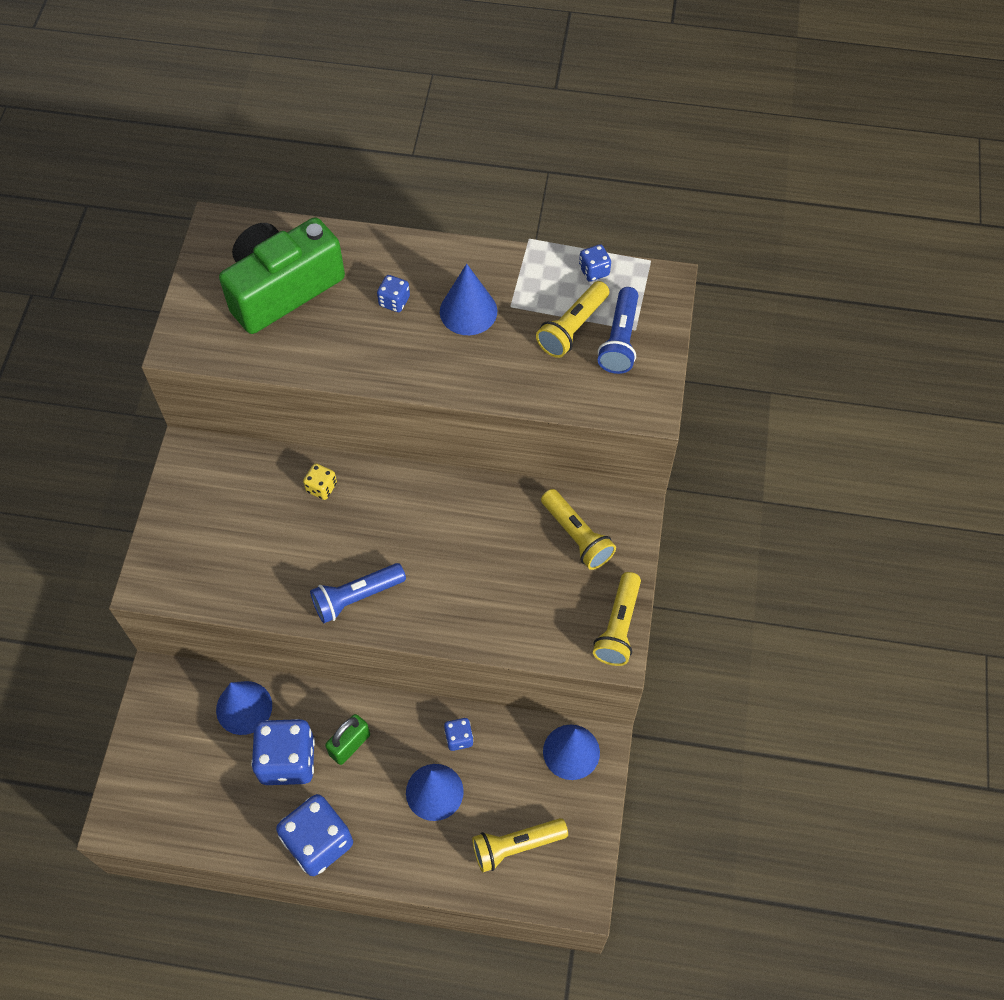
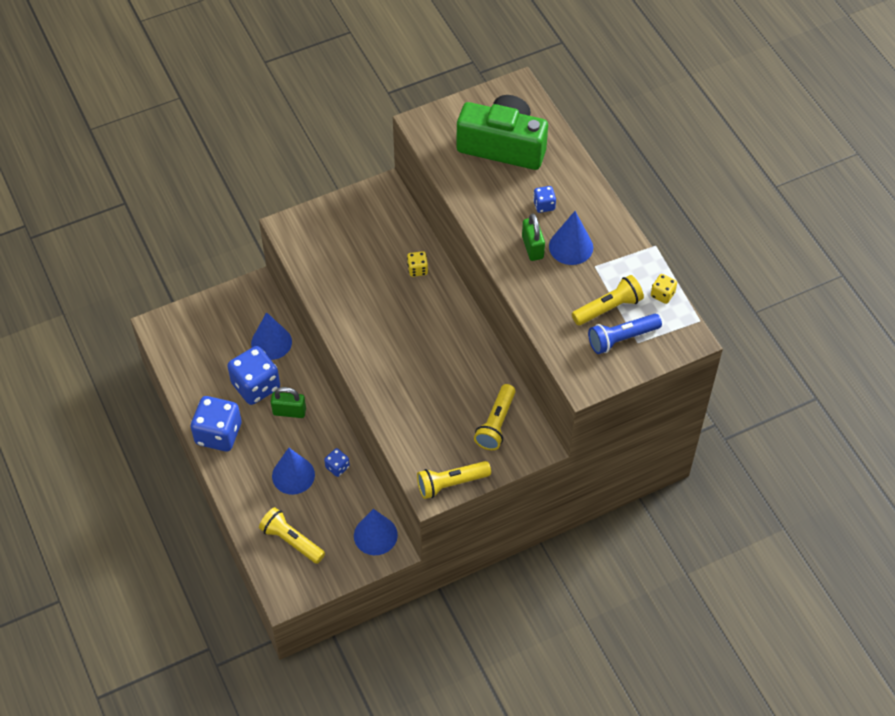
camera: 55 degrees right, 5 degrees down
blue flashlight [310,563,406,623] -> none
yellow flashlight [536,281,609,358] -> yellow flashlight turned 150 degrees clockwise [572,275,644,325]
blue dice [579,244,611,282] -> yellow dice [651,274,677,304]
none -> green padlock [522,214,545,261]

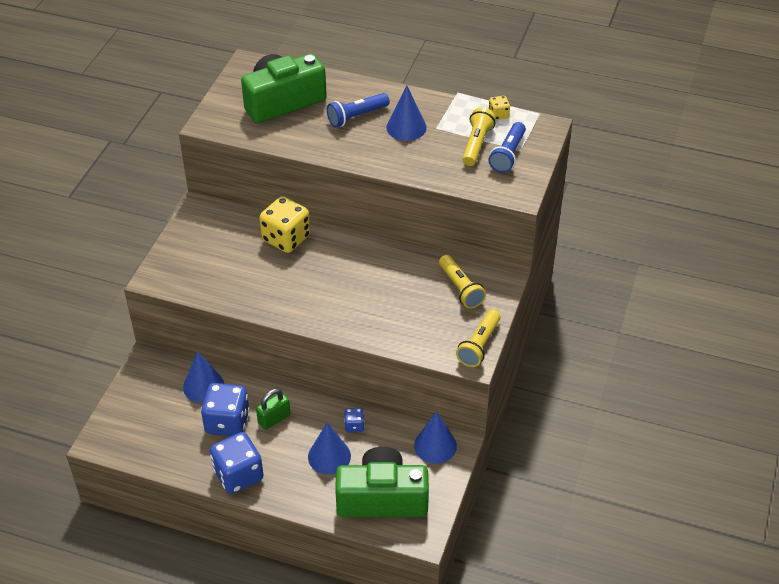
camera: 45 degrees left, 10 degrees down
yellow flashlight [259,507,325,564] -> green camera [335,447,429,517]
yellow dice [407,251,428,277] -> yellow dice [260,196,310,253], size x2.12
green padlock [522,214,545,261] -> none
blue dice [533,186,556,213] -> blue flashlight [327,93,390,127]

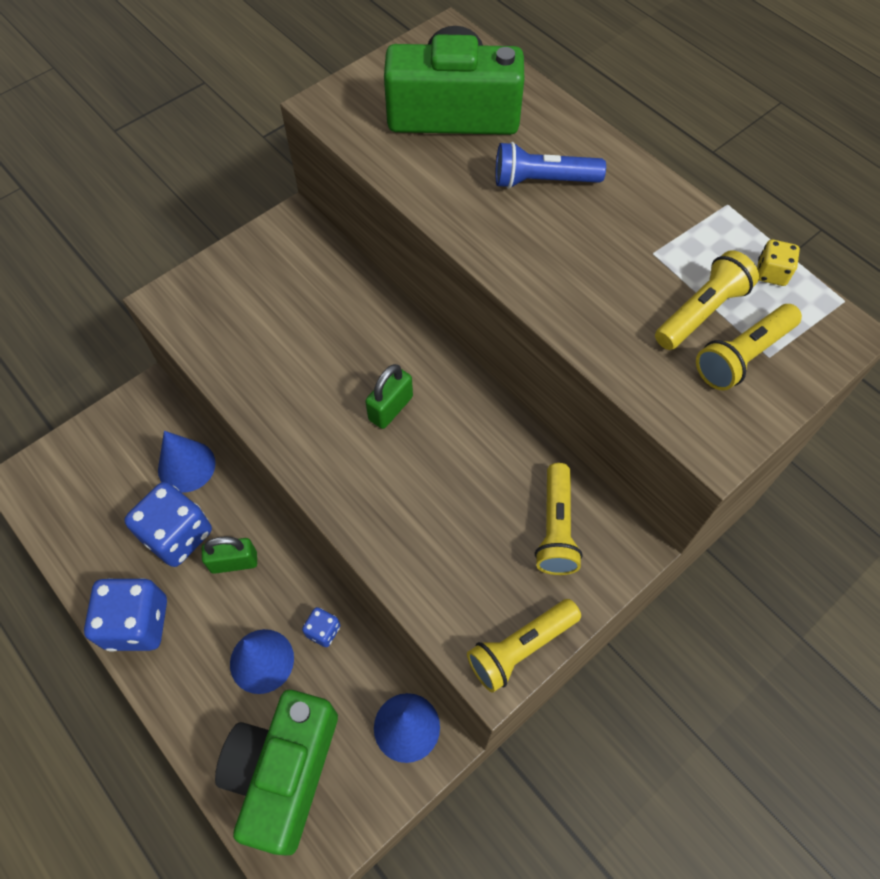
camera: 30 degrees right, 15 degrees up
yellow dice [260,196,310,253] -> none
green camera [335,447,429,517] -> green camera turned 105 degrees counterclockwise [215,690,338,855]
blue cone [386,85,427,141] -> none
blue flashlight [488,122,526,173] -> yellow flashlight [696,304,802,391]
none -> green padlock [365,364,413,429]

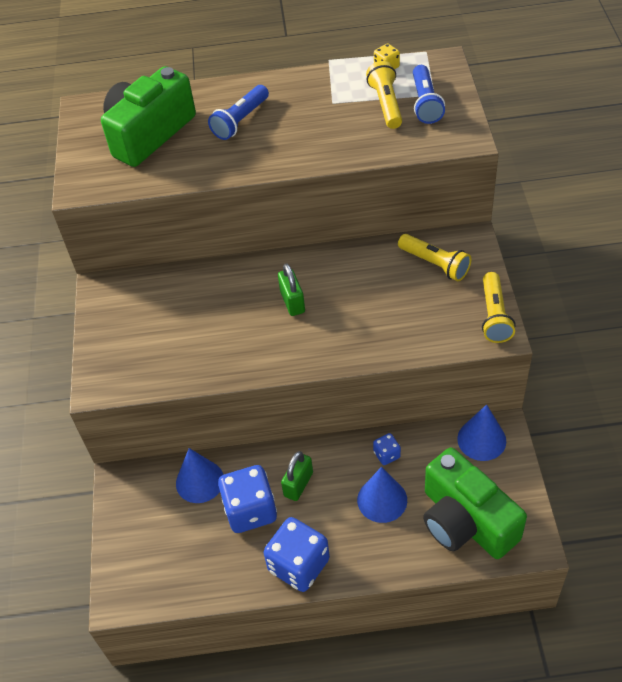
camera: 50 degrees left, 10 degrees down
yellow flashlight [696,304,802,391] -> blue flashlight [413,65,445,124]

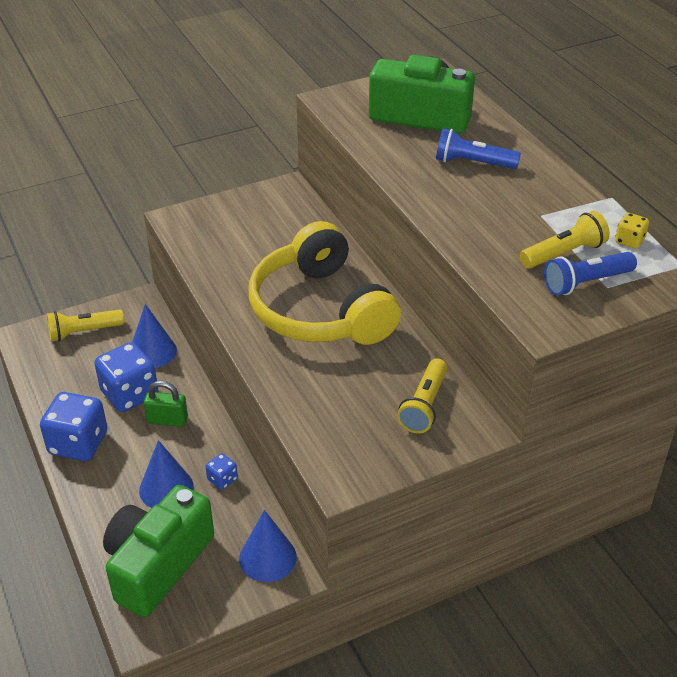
camera: 65 degrees right, 10 degrees down
green padlock [278,263,305,316] -> yellow headphones [249,221,401,345]
yellow flashlight [482,272,515,343] -> yellow flashlight moved to [47,309,124,342]

